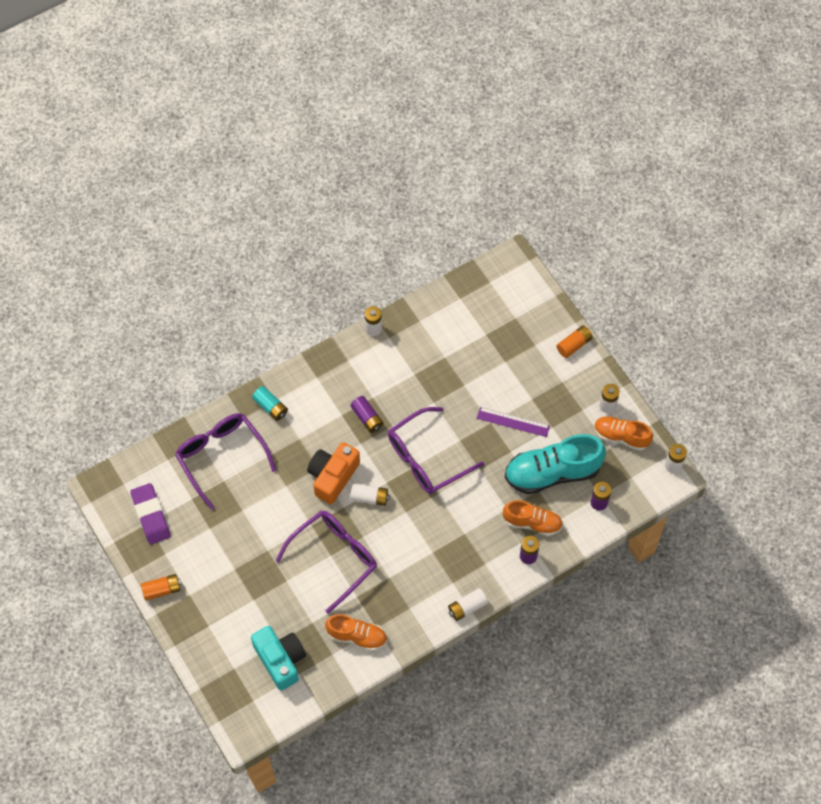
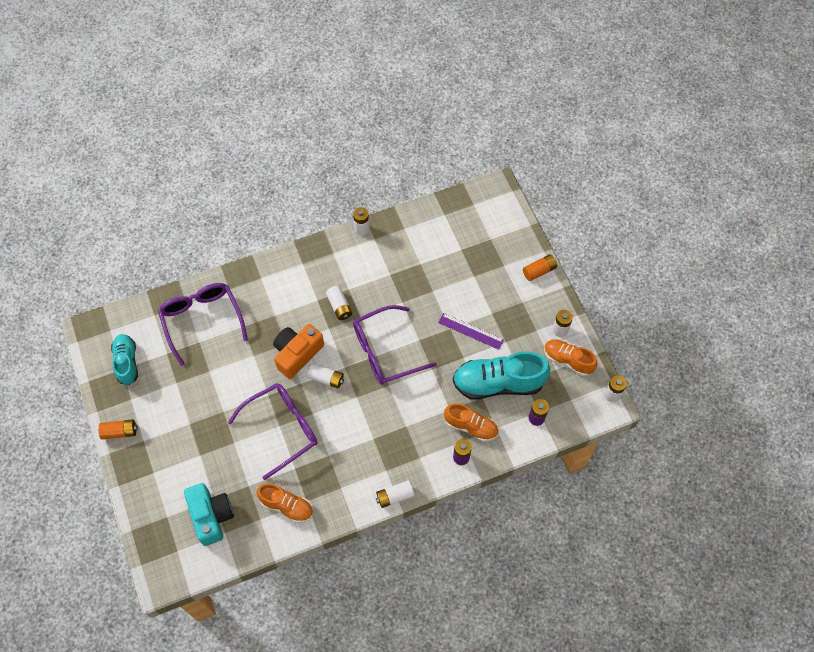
camera: 10 degrees right, 0 degrees up
purple eraser [130,483,171,544] -> turquoise shoe [111,334,138,385]
turquoise battery [252,386,288,421] -> none
purple battery [350,396,383,433] -> white battery [326,286,352,320]

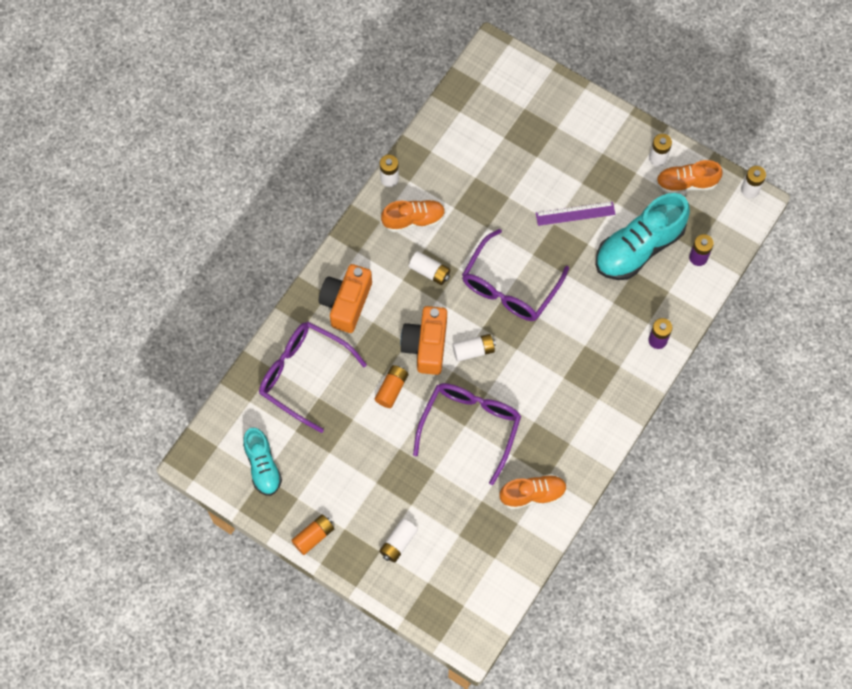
camera: 35 degrees left, 5 degrees up
turquoise shoe [111,334,138,385] -> turquoise shoe turned 150 degrees counterclockwise [243,427,282,496]
turquoise camera [184,483,234,546] -> none
white battery [376,480,414,508] -> white battery moved to [379,518,418,562]
orange shoe [444,403,498,442] -> orange shoe moved to [381,200,446,232]
orange battery [523,254,557,281] -> orange battery moved to [375,365,408,408]
none -> orange camera [319,264,372,333]

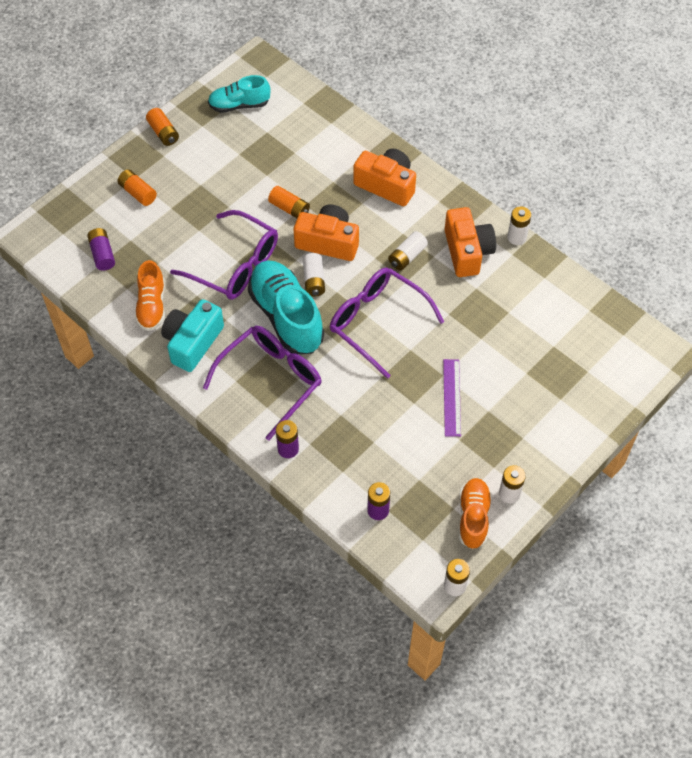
camera: 100 degrees right, 10 degrees down
purple glasses [259,322,367,433] -> purple glasses moved to [203,326,322,440]
white battery [379,518,418,562] -> orange battery [118,169,157,206]
orange shoe [381,200,446,232] -> orange camera [445,207,496,277]
turquoise shoe [595,193,690,280] -> turquoise shoe moved to [248,260,324,354]
none -> purple battery [87,228,115,271]
none -> turquoise camera [161,299,224,372]

